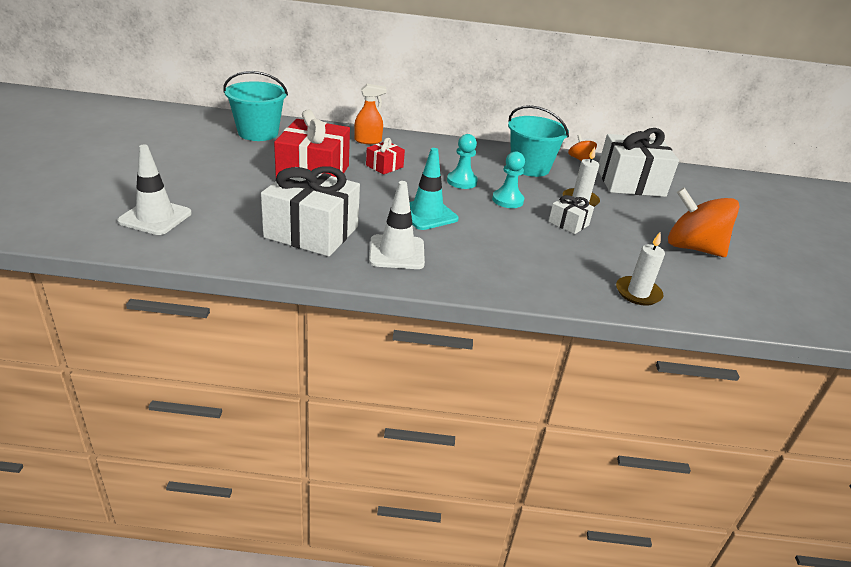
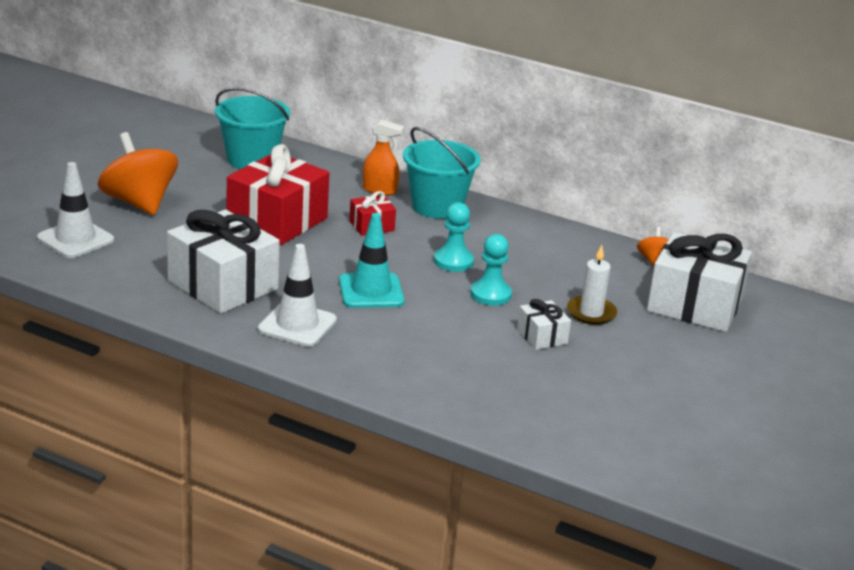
camera: 25 degrees right, 5 degrees down
turquoise bucket [508,105,569,177] -> turquoise bucket moved to [403,127,481,219]
white candle [616,231,665,306] -> none
orange spinning top [668,188,739,257] -> orange spinning top moved to [98,132,178,215]

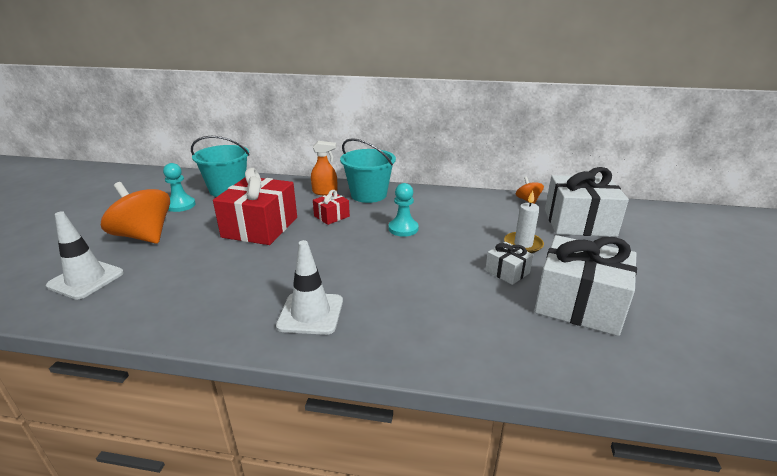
camera: 15 degrees left, 0 degrees up
white gift [167,209,280,314] -> white gift moved to [534,235,637,336]
turquoise traffic cone [339,213,404,308] -> none
turquoise pawn [470,234,512,306] -> turquoise pawn moved to [163,163,196,212]

